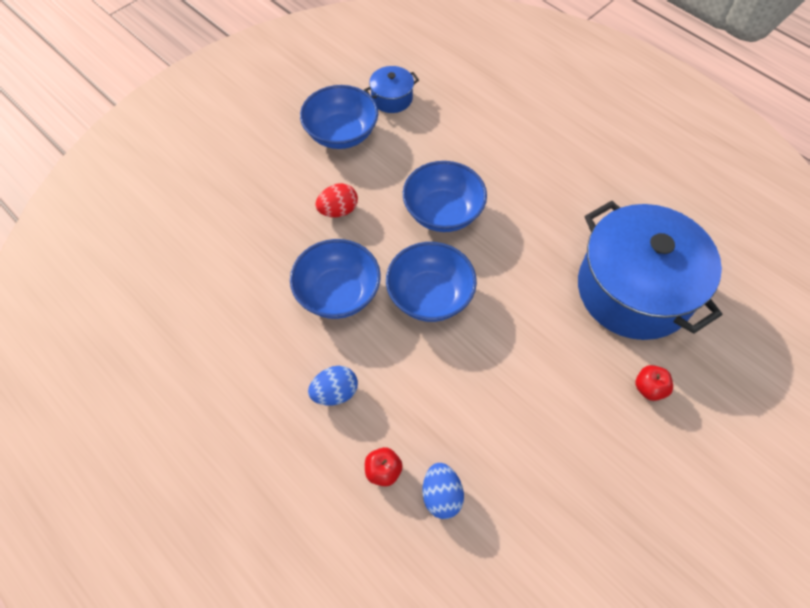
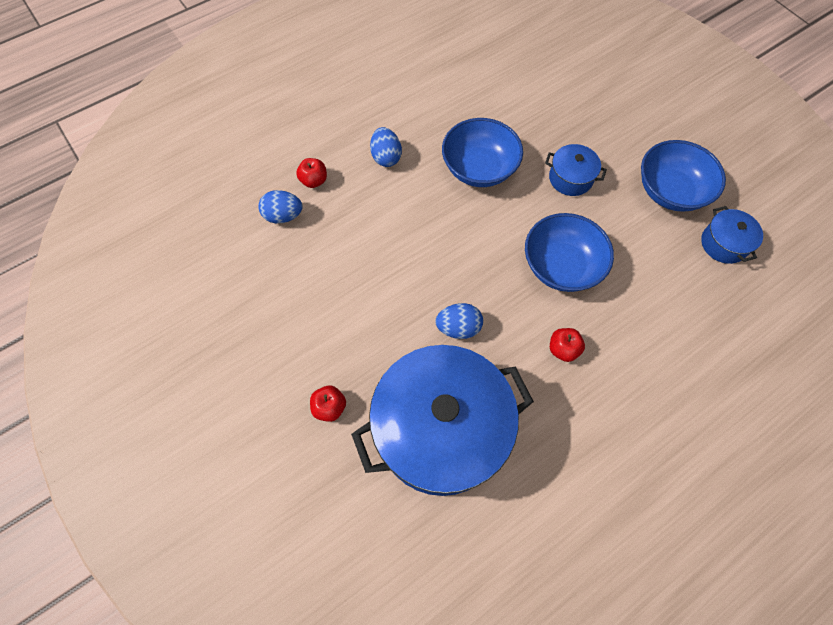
camera: 100 degrees right, 5 degrees up
red egg [315,183,358,217] -> blue pot [545,144,607,196]
blue bowl [386,242,477,322] -> none
none -> blue egg [435,303,483,339]
none -> red apple [550,328,585,362]

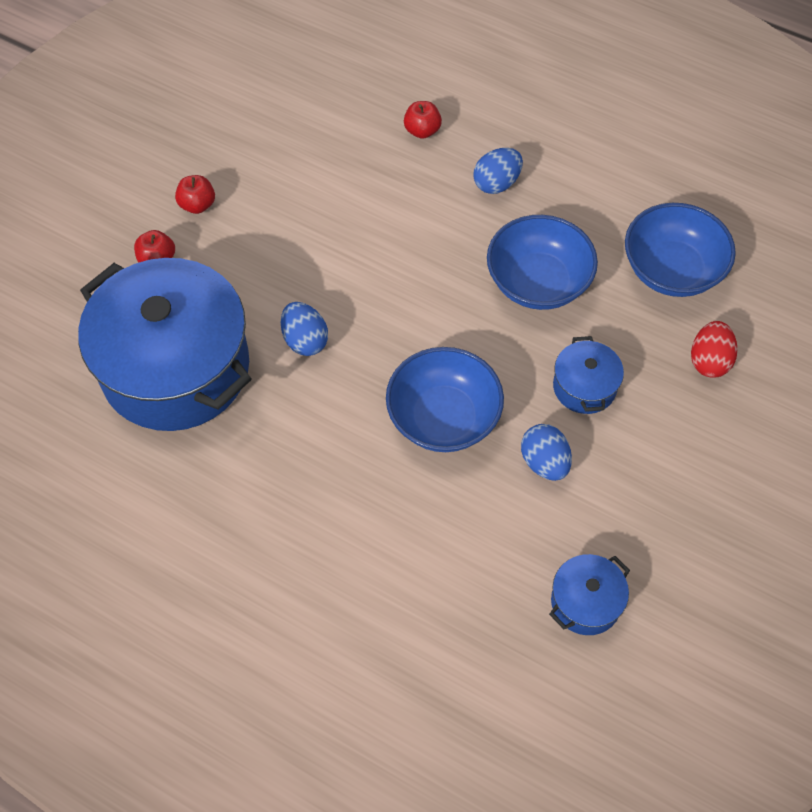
camera: 65 degrees right, 5 degrees down
blue egg [258,190,303,223] -> blue egg moved to [521,424,572,481]
red apple [550,328,585,362] -> red apple moved to [175,175,215,214]
blue bowl [641,140,726,212] -> blue bowl moved to [625,203,736,297]
none -> red egg [691,321,738,378]

